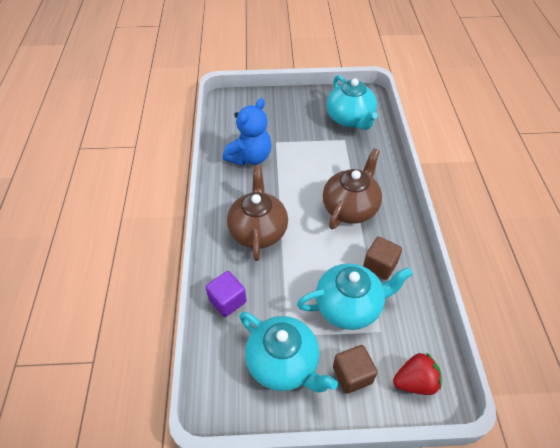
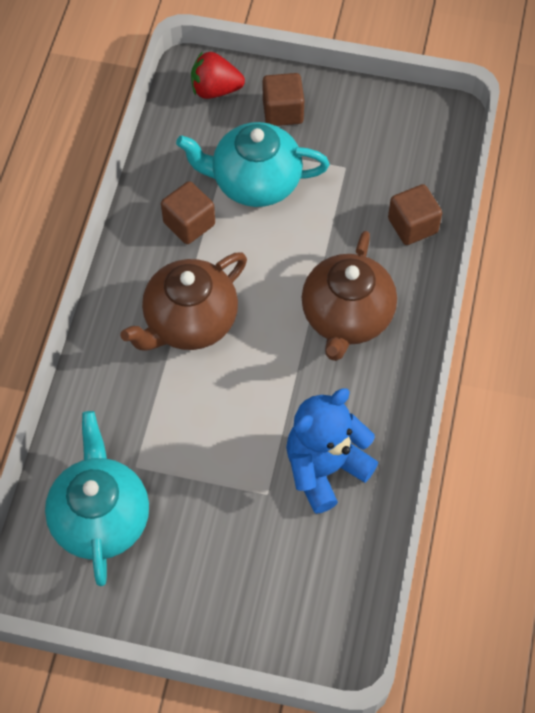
camera: 165 degrees left, 10 degrees up
purple cube [206,271,246,317] -> brown cube [388,184,442,245]
turquoise teapot [239,312,338,393] -> none

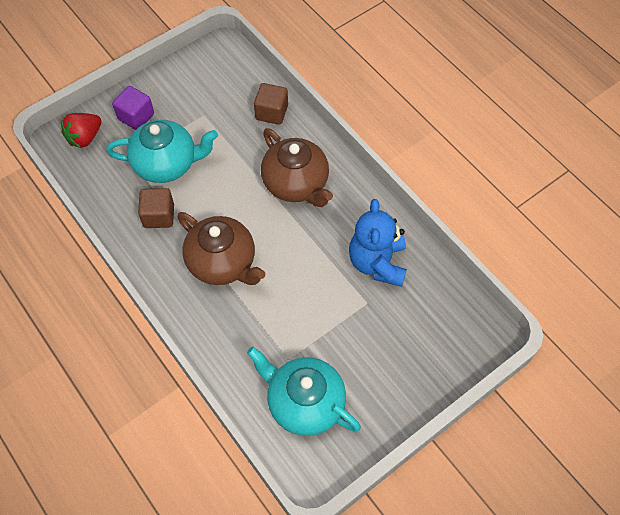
camera: 50 degrees left, 0 degrees up
brown teapot [120,252,247,351] -> brown teapot turned 45 degrees counterclockwise [177,212,265,285]
turquoise teapot [176,122,329,207] -> turquoise teapot turned 135 degrees counterclockwise [106,120,218,183]
brown cube [263,73,304,126] -> purple cube [112,86,154,130]

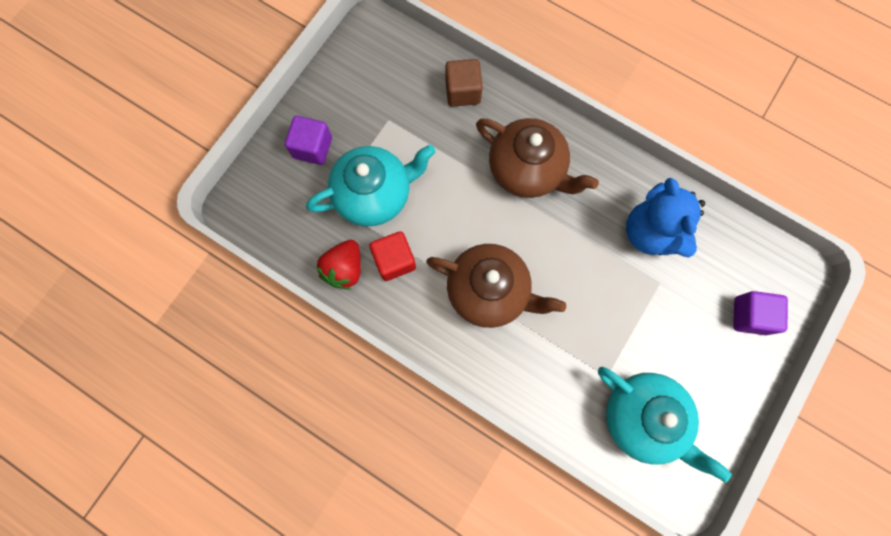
camera: 20 degrees left, 15 degrees up
red strawberry [61,113,101,148] -> red strawberry moved to [316,240,361,290]
brown cube [138,188,174,228] -> red cube [369,231,416,281]
turquoise teapot [247,347,361,436] -> turquoise teapot turned 150 degrees counterclockwise [598,367,732,482]
none -> purple cube [733,291,788,335]

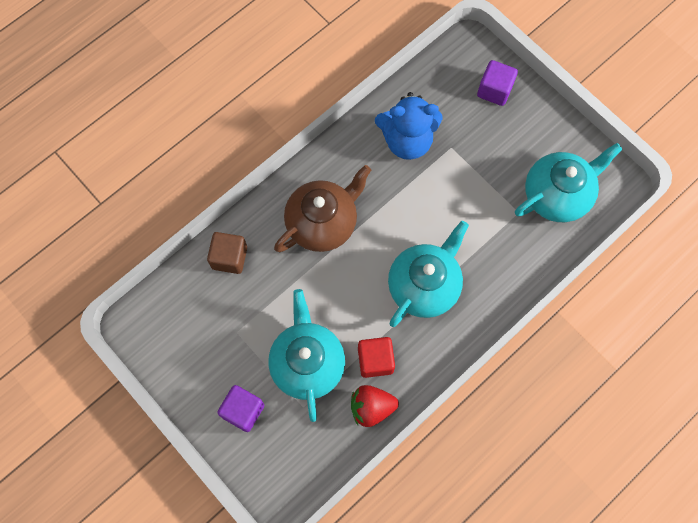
camera: 75 degrees left, 5 degrees down
red strawberry [316,240,361,290] -> red strawberry turned 135 degrees clockwise [351,385,399,427]
brown teapot [426,244,566,328] -> turquoise teapot [388,221,469,327]

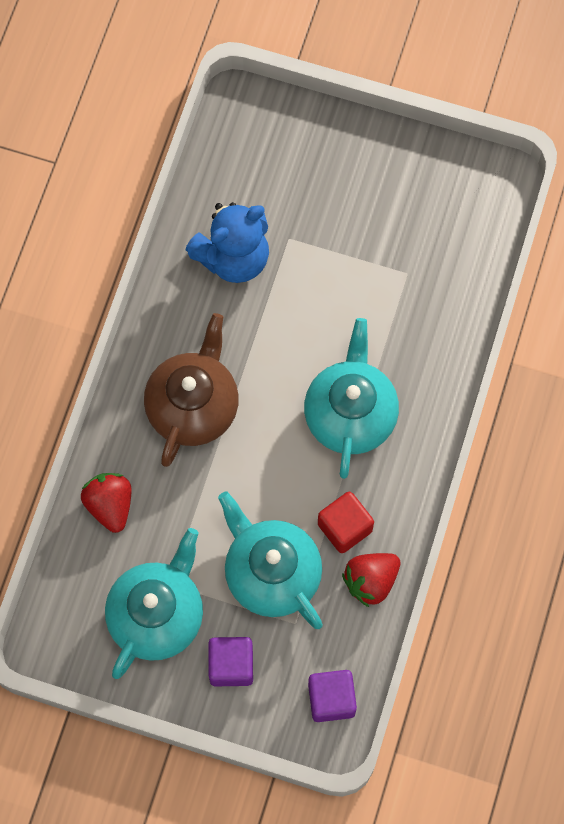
camera: 30 degrees left, 0 degrees up
brown cube [207,232,247,274] -> red strawberry [81,473,132,533]
purple cube [477,60,518,106] -> purple cube moved to [308,670,357,722]
turquoise teapot [515,143,622,222] -> turquoise teapot moved to [105,528,203,679]

